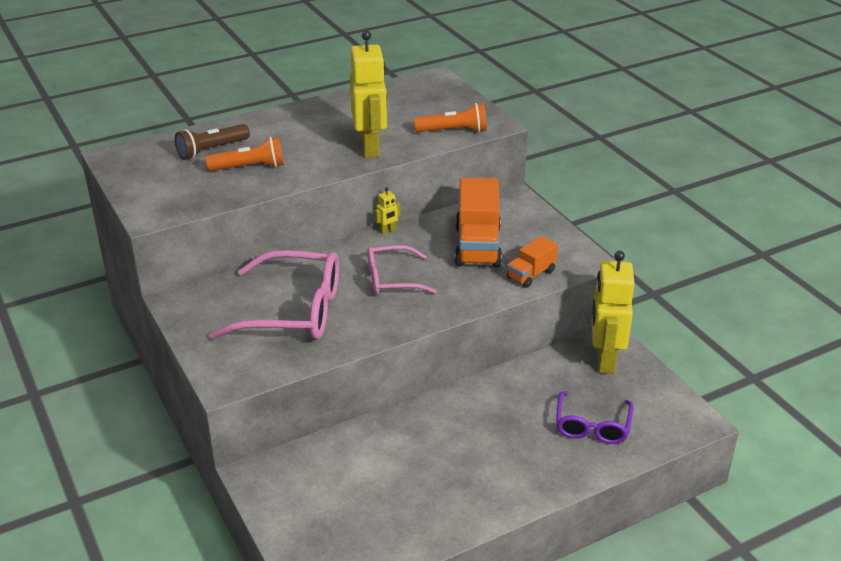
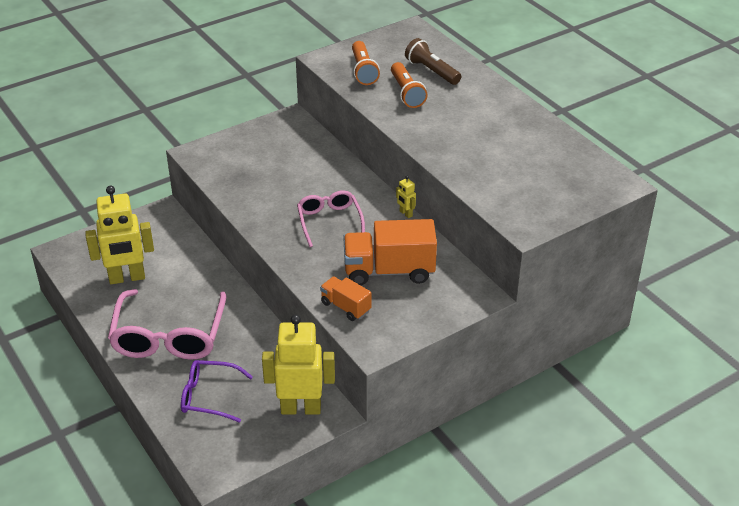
camera: 85 degrees right, 5 degrees up
pink glasses [209,250,339,340] -> pink glasses moved to [108,289,226,360]
yellow robot [350,30,387,158] -> yellow robot moved to [85,186,154,284]
orange flashlight [414,103,487,132] -> orange flashlight moved to [352,41,380,85]

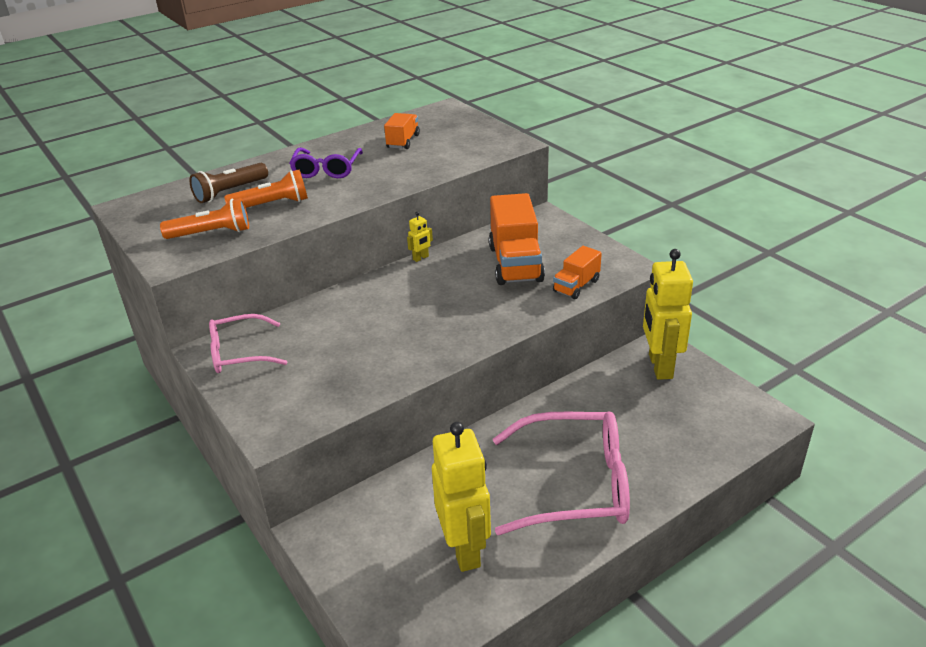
camera: 90 degrees left, 5 degrees down
purple glasses [181,360,253,422] -> purple glasses moved to [289,148,363,178]
pink glasses [297,190,365,247] -> pink glasses moved to [209,314,287,373]
none -> orange truck [384,113,420,149]

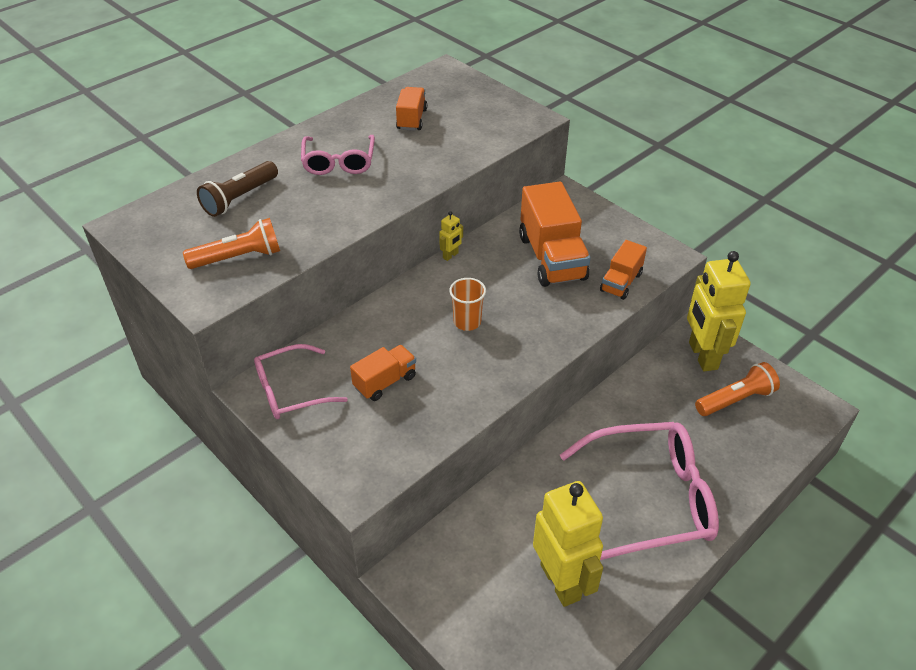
camera: 10 degrees left, 10 degrees up
orange flashlight [224,169,308,208] -> orange flashlight moved to [695,362,780,416]
purple glasses [289,148,363,178] -> pink glasses [301,135,375,175]
none -> orange truck [350,345,416,401]
none -> orange cup [449,278,486,331]

